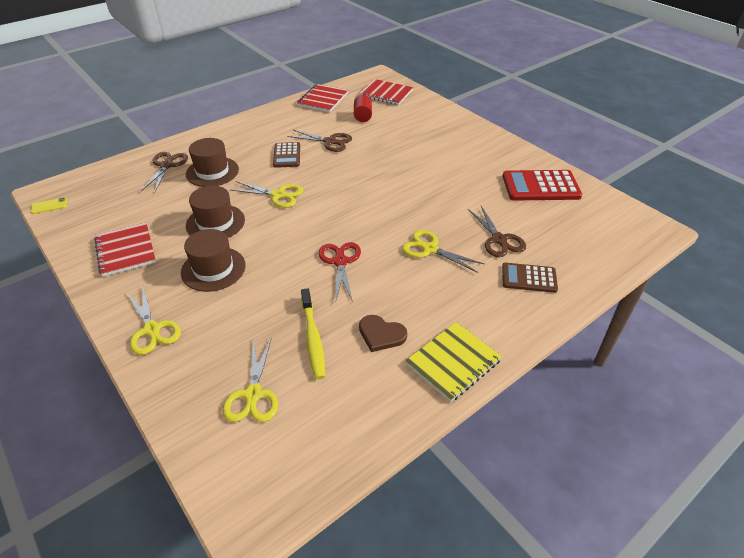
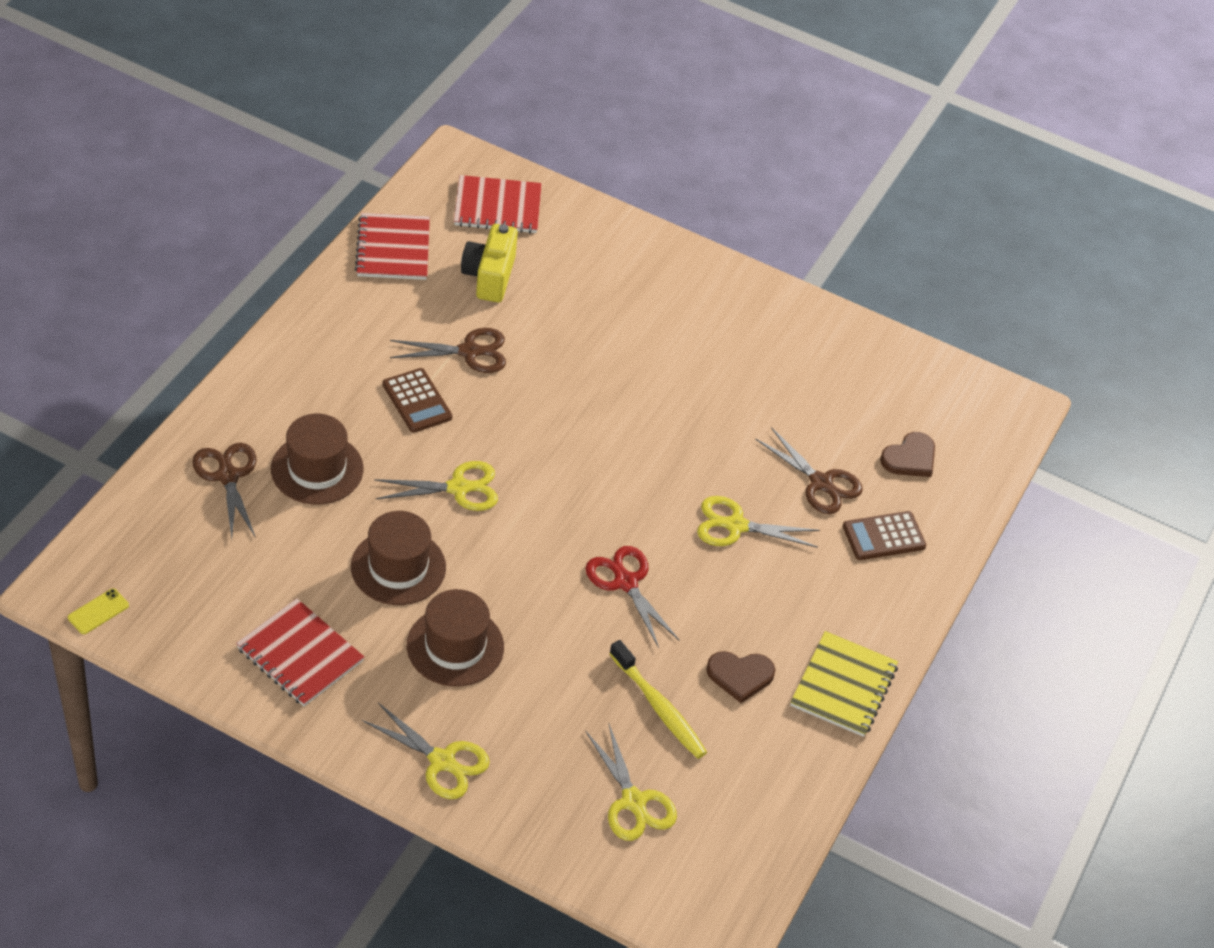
camera: 30 degrees left, 5 degrees up
red cylinder [354,95,372,122] -> yellow camera [461,224,518,302]
red calculator [503,170,582,201] -> none
none -> brown heart [880,432,935,477]

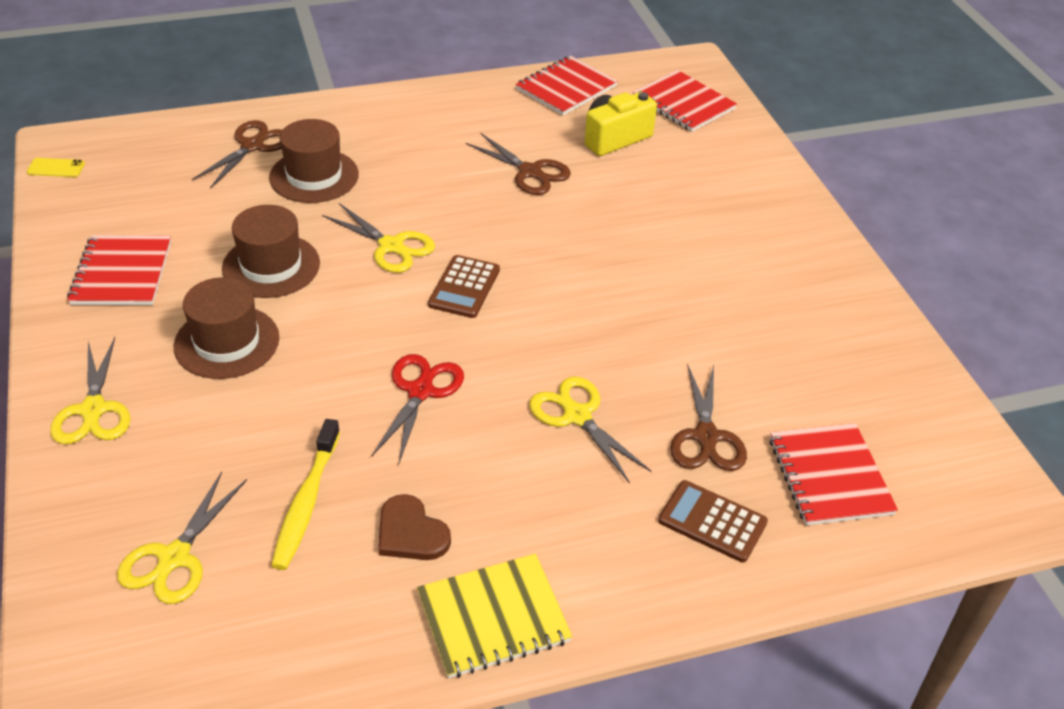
camera: 50 degrees right, 5 degrees down
brown calculator [383,368,453,433] -> brown calculator moved to [428,255,500,318]
brown heart [880,432,935,477] -> red notebook [769,423,898,526]

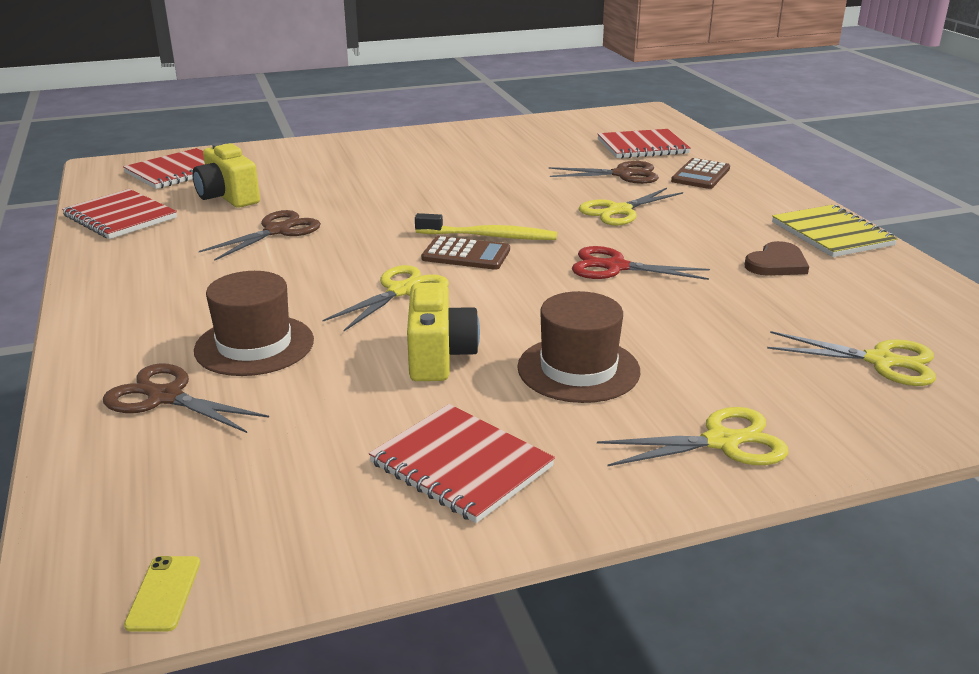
camera: 90 degrees left, 15 degrees down
red notebook [67,235,171,305] -> red notebook turned 45 degrees clockwise [369,404,555,523]
brown hat [222,205,320,298] -> yellow camera [407,283,480,381]
yellow toothbrush [271,419,340,570] -> yellow toothbrush moved to [415,213,557,240]

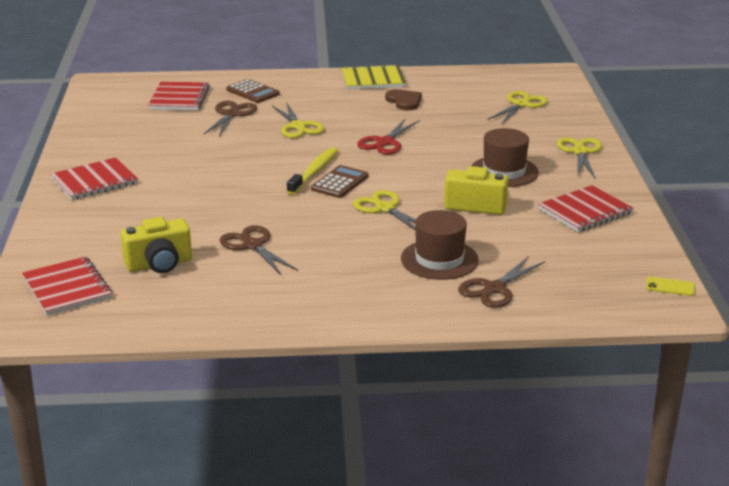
camera: 75 degrees left, 0 degrees up
red notebook [62,189,177,239] -> red notebook moved to [50,157,138,200]

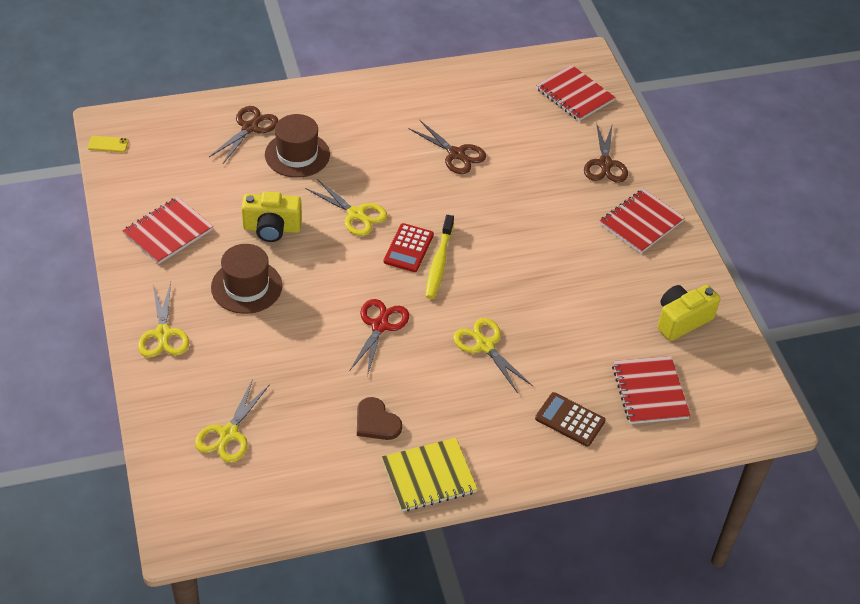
camera: 165 degrees right, 20 degrees up
yellow camera [121,217,192,273] -> yellow camera moved to [657,285,720,341]
brown scissors [204,101,257,137] -> brown scissors moved to [584,123,628,183]
brown calculator [311,165,368,198] -> red calculator [384,223,434,272]

